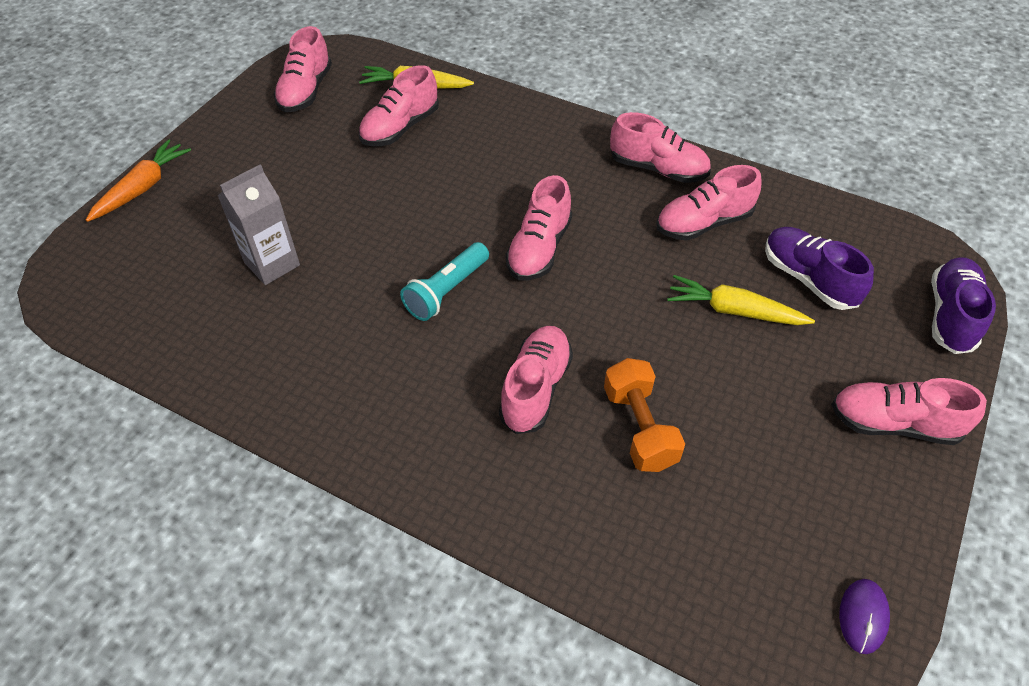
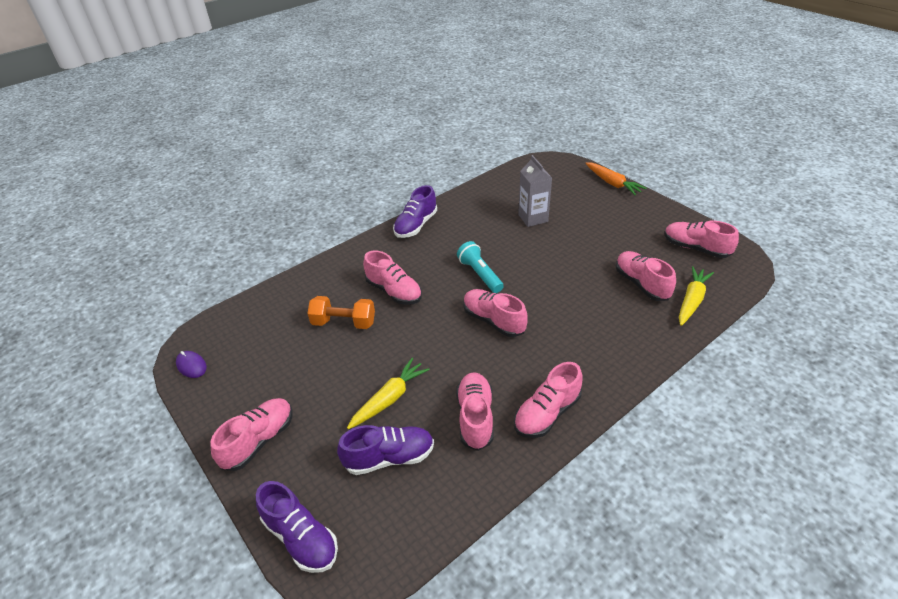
camera: 115 degrees right, 10 degrees down
none -> purple shoe [393,185,437,238]

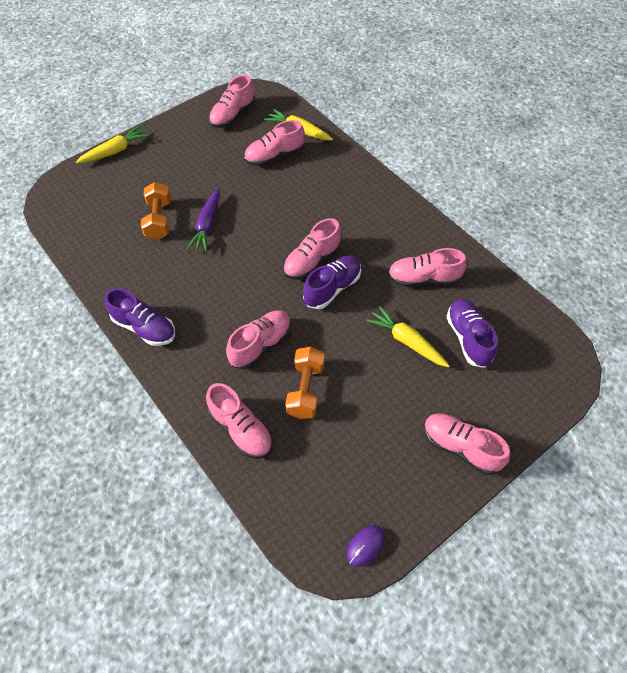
camera: 90 degrees left, 15 degrees up
purple shoe [256,481,338,573] -> purple shoe moved to [303,256,361,309]
turquoise flashlight [457,241,504,293] -> none
pink shoe [514,362,583,438] -> pink shoe moved to [206,383,273,459]
grey carton [518,155,552,227] -> orange dumbbell [141,182,171,240]
orange carrot [585,162,646,195] -> yellow carrot [75,126,149,164]
none -> purple carrot [187,188,220,252]

